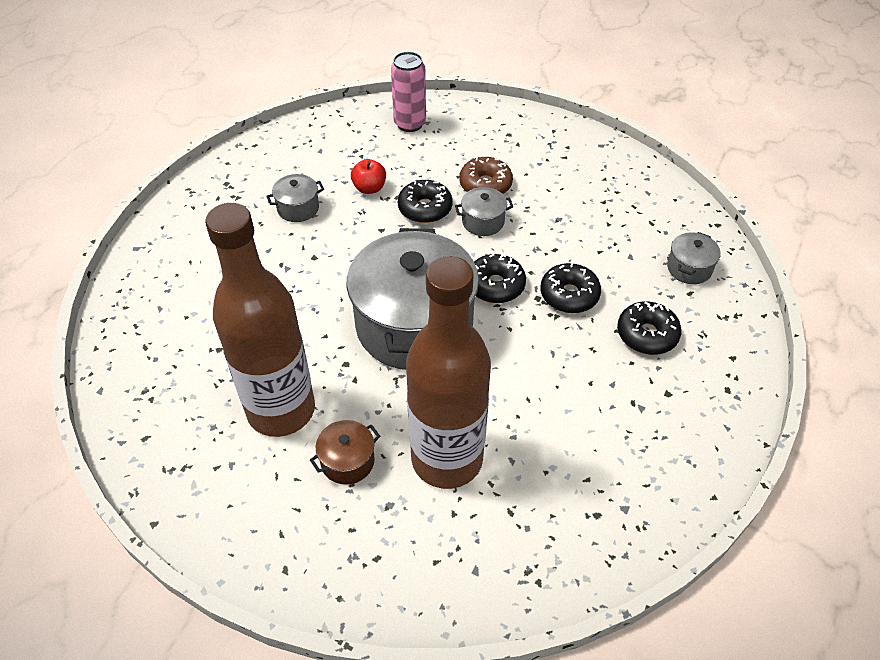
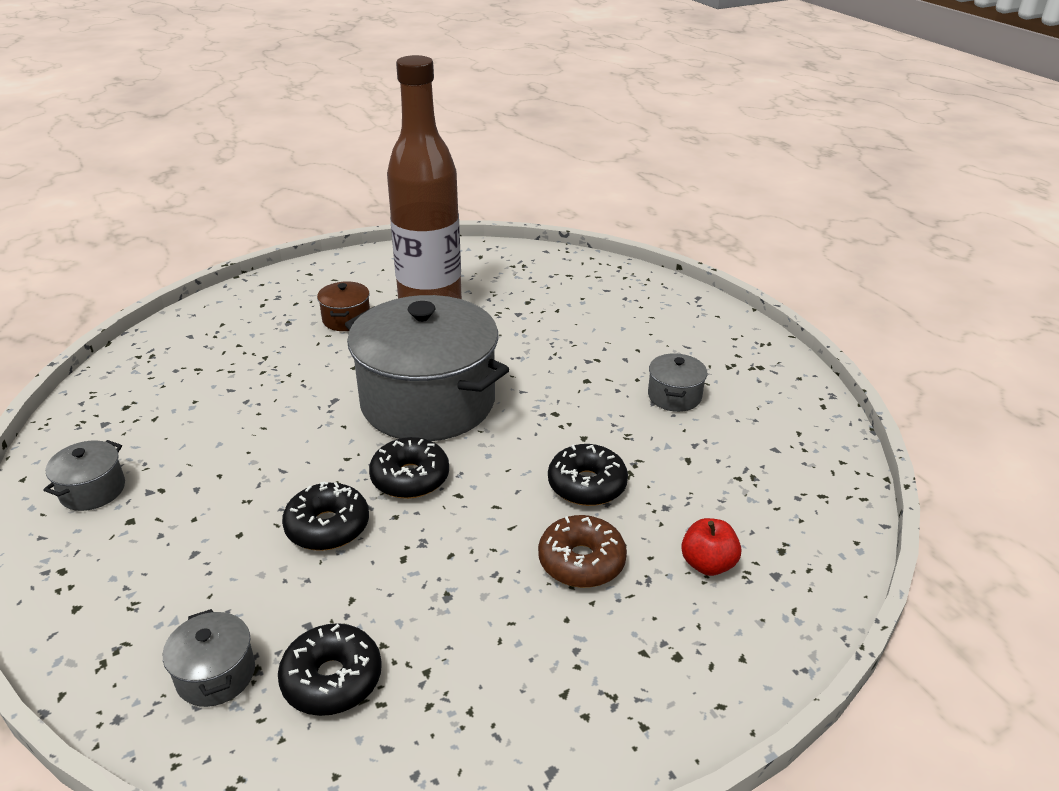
camera: 125 degrees right, 15 degrees down
red apple [351,159,386,194] -> red apple moved to [681,518,741,576]
pink can [391,52,426,132] -> none
brown bottle [406,256,491,489] -> none
grey pot [455,187,513,236] -> grey pot moved to [43,440,125,511]
black donut [617,301,682,355] -> black donut moved to [278,623,382,716]

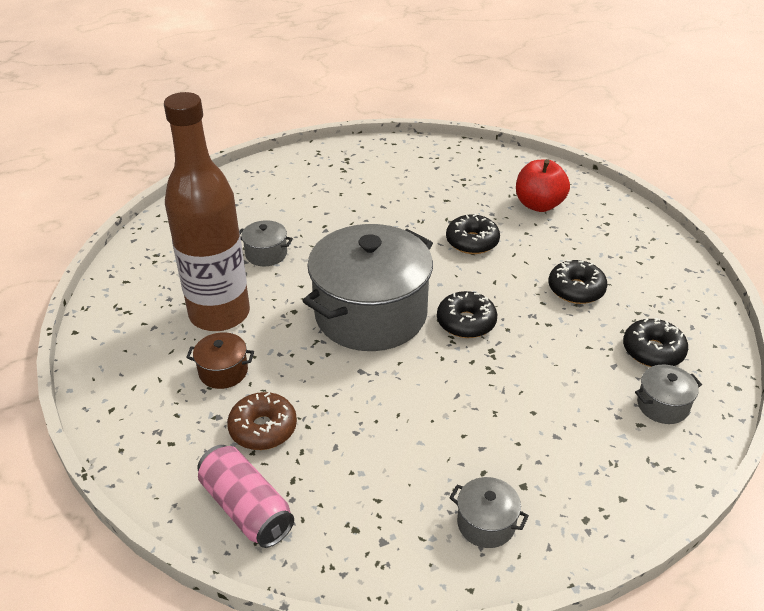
camera: 85 degrees left, 5 degrees up
black donut [282,481,369,551] -> black donut moved to [549,260,608,304]
brown donut [538,515,627,588] -> brown donut moved to [227,392,297,450]
grey pot [648,353,708,412] -> grey pot moved to [240,220,293,266]
red apple [681,518,741,576] -> red apple [516,159,570,212], size x1.58
none -> pink can [197,445,294,548]

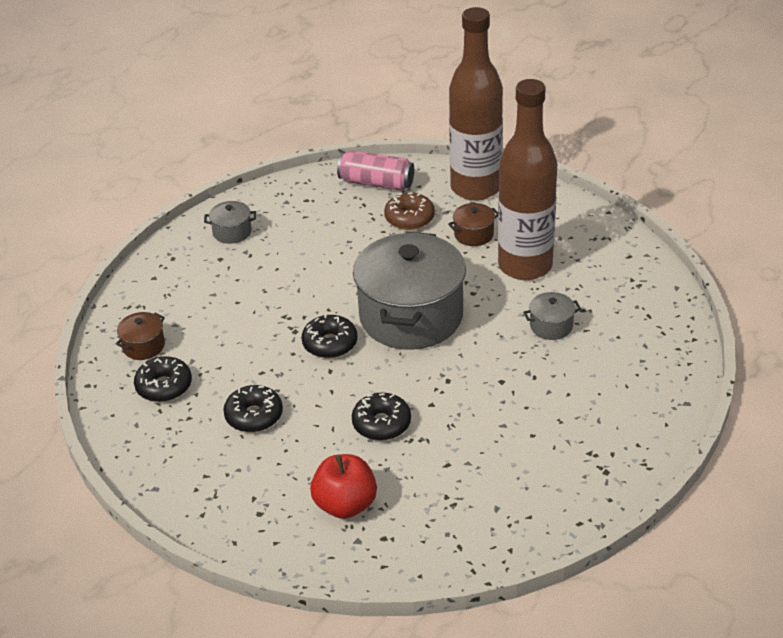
camera: 150 degrees right, 0 degrees up
grey pot [635,365,702,424] -> brown pot [116,312,165,360]
none -> brown bottle [449,7,503,201]

